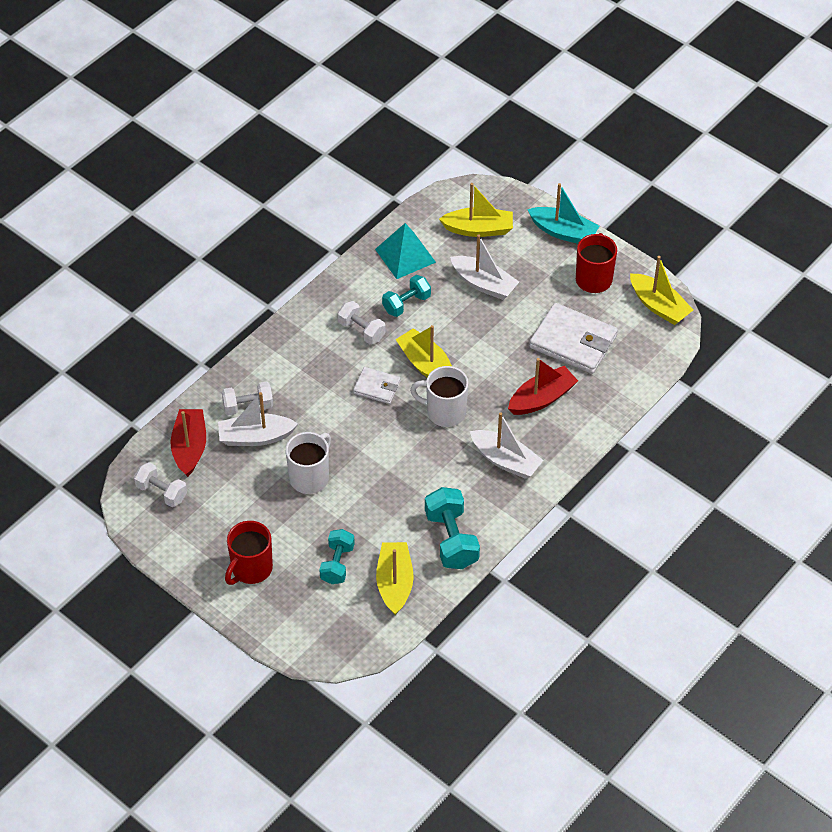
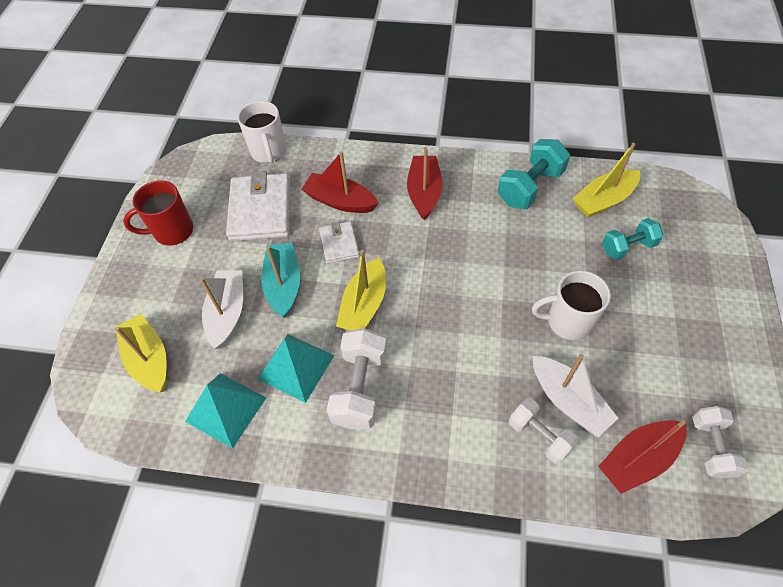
camera: 120 degrees left, 5 degrees up
red mug [225,521,273,585] -> none
white dumbbell [337,301,386,344] -> white dumbbell [327,328,387,429], size x1.51
white wallet [353,367,401,404] -> white wallet moved to [319,221,360,264]
turquoise dumbbell [382,275,431,317] -> turquoise pyramid [258,334,334,403]
white mug [410,366,468,427] -> white mug moved to [237,101,286,164]
white boat [470,412,543,479] -> red boat [407,147,443,220]
turquoise boat [527,183,599,244] -> turquoise boat moved to [261,242,300,318]
yellow boat [630,256,693,325] -> none

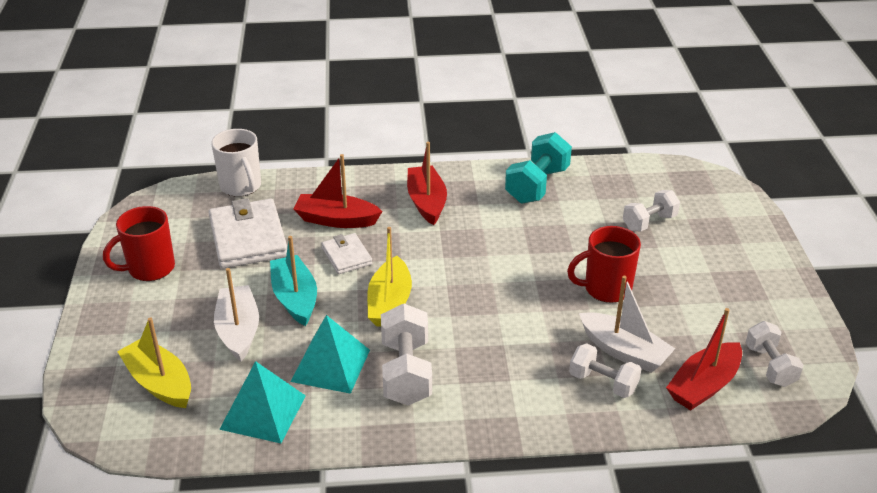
camera: 15 degrees left, 20 degrees down
white mug [532,270,611,340] -> red mug [567,226,641,303]
yellow boat [573,143,640,218] -> none
turquoise dumbbell [602,218,664,260] -> white dumbbell [623,190,680,232]

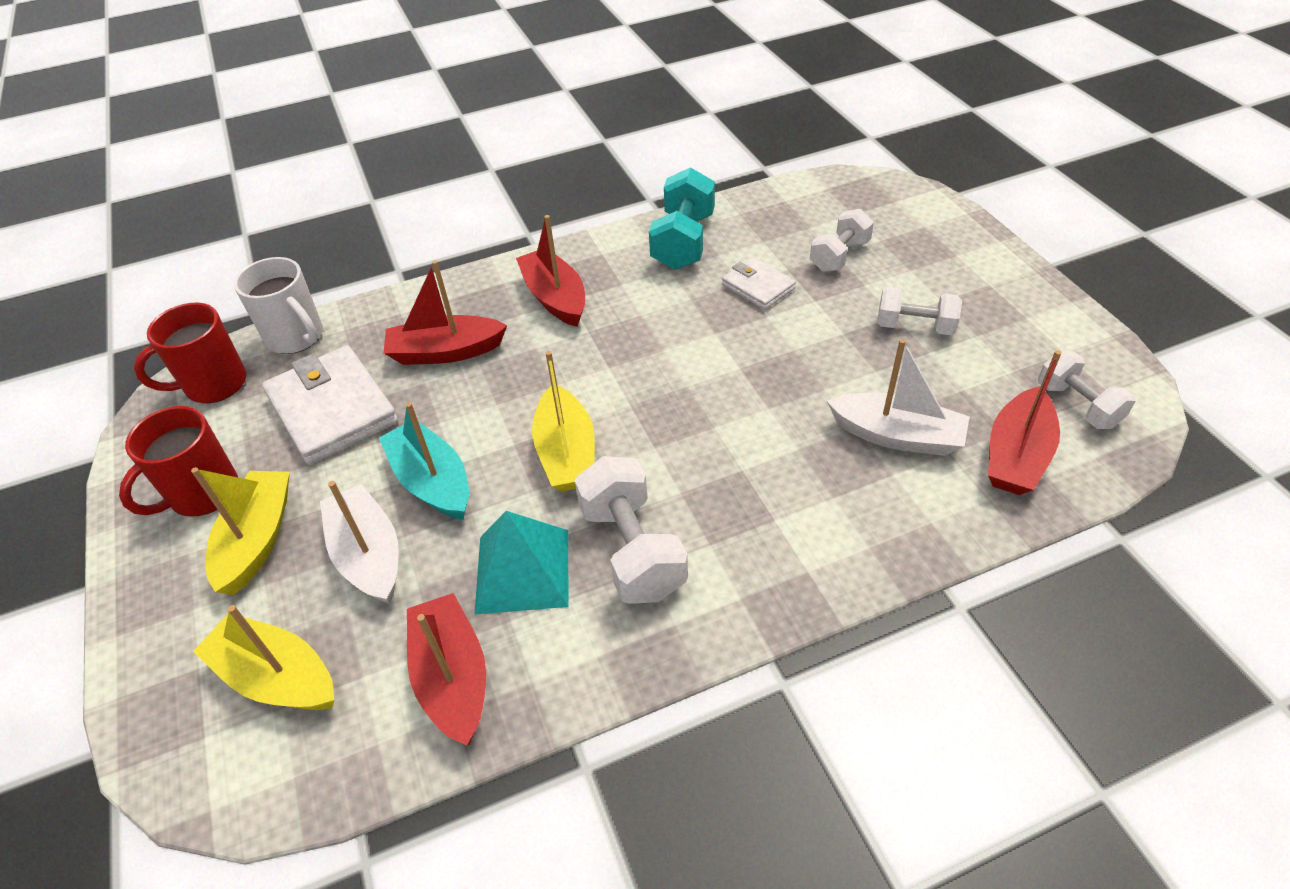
camera: 15 degrees left, 10 degrees up
turquoise pyramid [219,361,306,443] -> red boat [407,593,486,746]
white wallet [321,233,372,274] -> white wallet moved to [722,257,796,310]
red mug [567,226,641,303] -> red mug moved to [134,303,247,403]
white dumbbell [569,343,641,398] -> white dumbbell moved to [877,287,962,335]
none -> yellow boat [191,467,290,595]

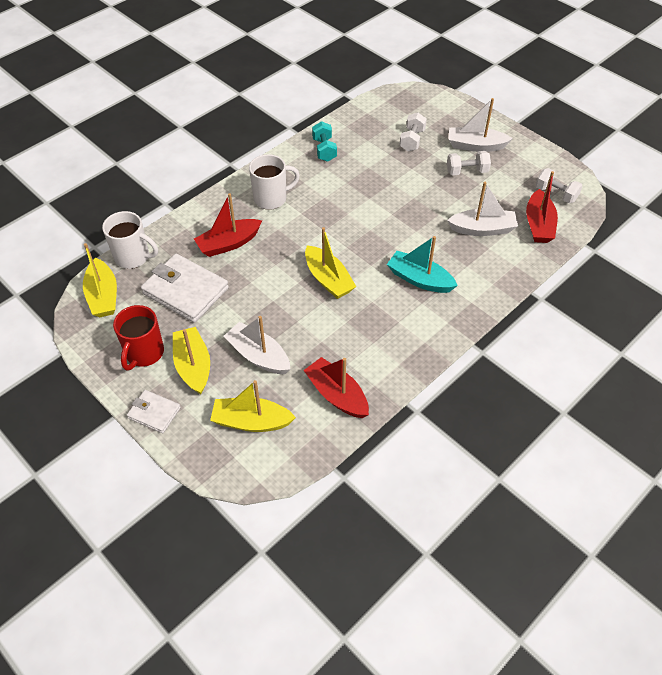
camera: 25 degrees left, 5 degrees up
red mug [134,303,247,403] -> yellow boat [83,243,117,317]
turquoise boat [379,402,469,520] -> turquoise boat moved to [387,236,458,293]
turquoise pyramid [474,511,569,615] -> none
red boat [516,215,585,327] -> white mug [249,154,300,210]
white dumbbell [574,456,688,604] -> none
turquoise dumbbell [649,167,715,270] -> turquoise dumbbell [312,121,337,162], size x0.66
white wallet [722,257,796,310] -> white wallet moved to [127,390,181,433]
none -> white boat [449,98,513,152]

